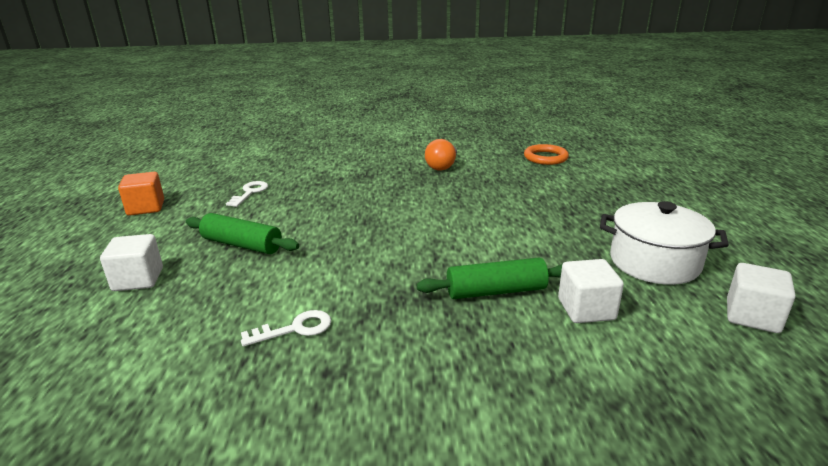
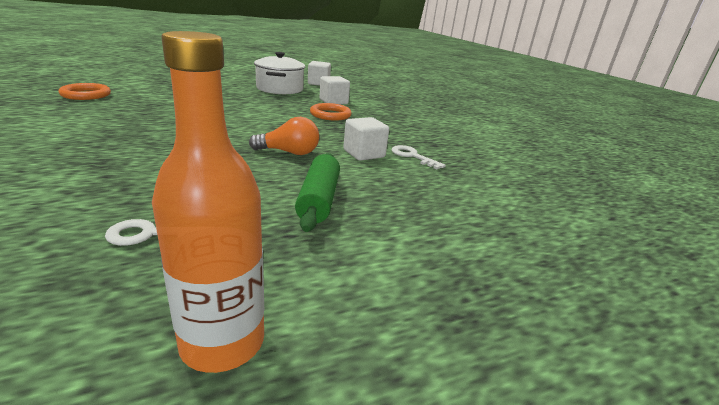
camera: 115 degrees left, 0 degrees up
white cube [100,234,163,291] -> white cube moved to [343,117,389,161]
orange cube [118,172,164,216] -> orange bottle [152,31,264,373]
green rolling pin [417,258,563,299] -> orange ring [310,103,352,121]
orange light bulb [425,139,457,171] -> orange light bulb moved to [249,117,319,155]

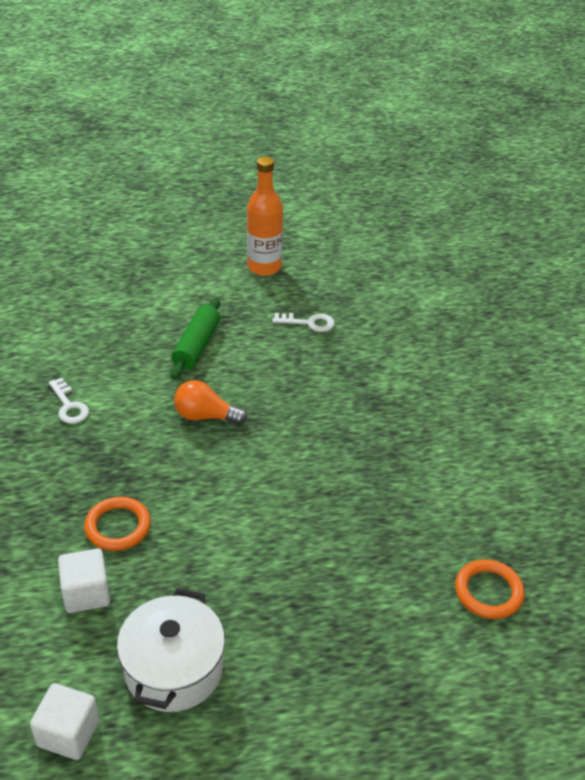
camera: 165 degrees left, 15 degrees up
white cube [343,117,389,161] -> none

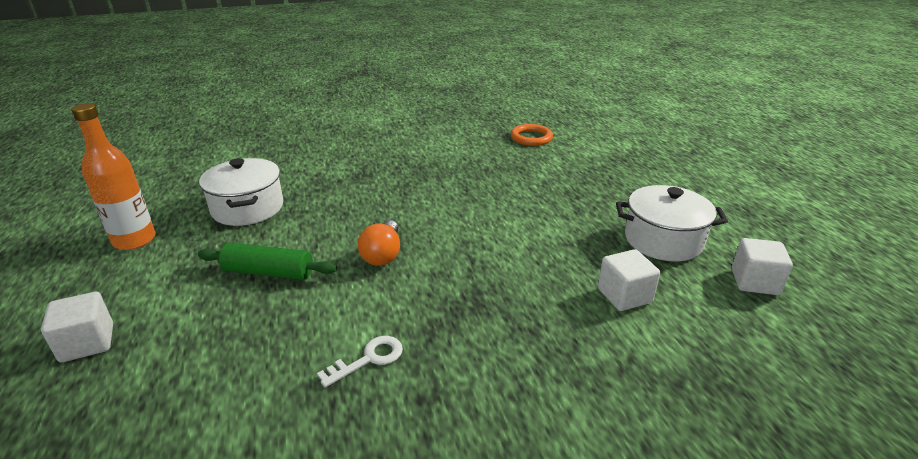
camera: 95 degrees left, 10 degrees down
orange ring [84,497,151,551] -> none
white key [272,313,335,332] -> white pot [199,158,283,226]
none -> white cube [41,292,113,362]

